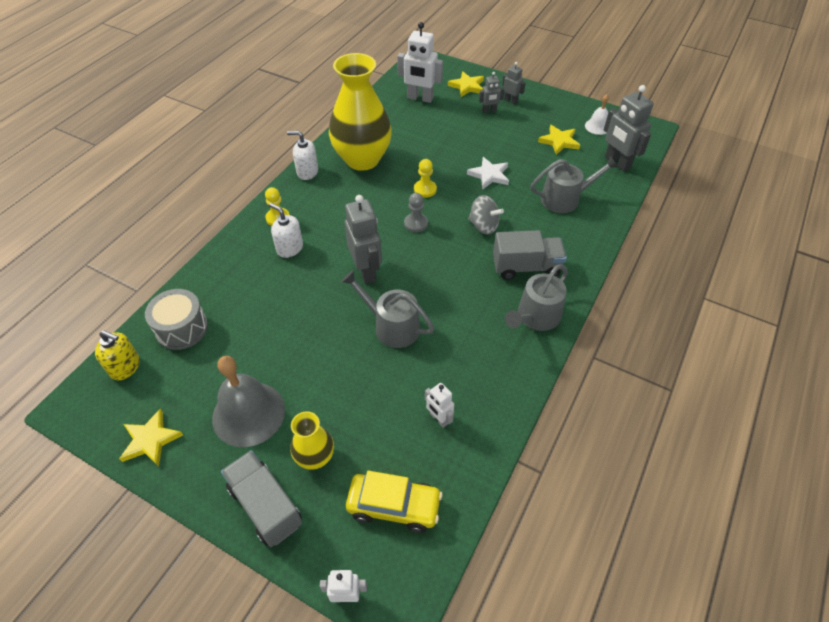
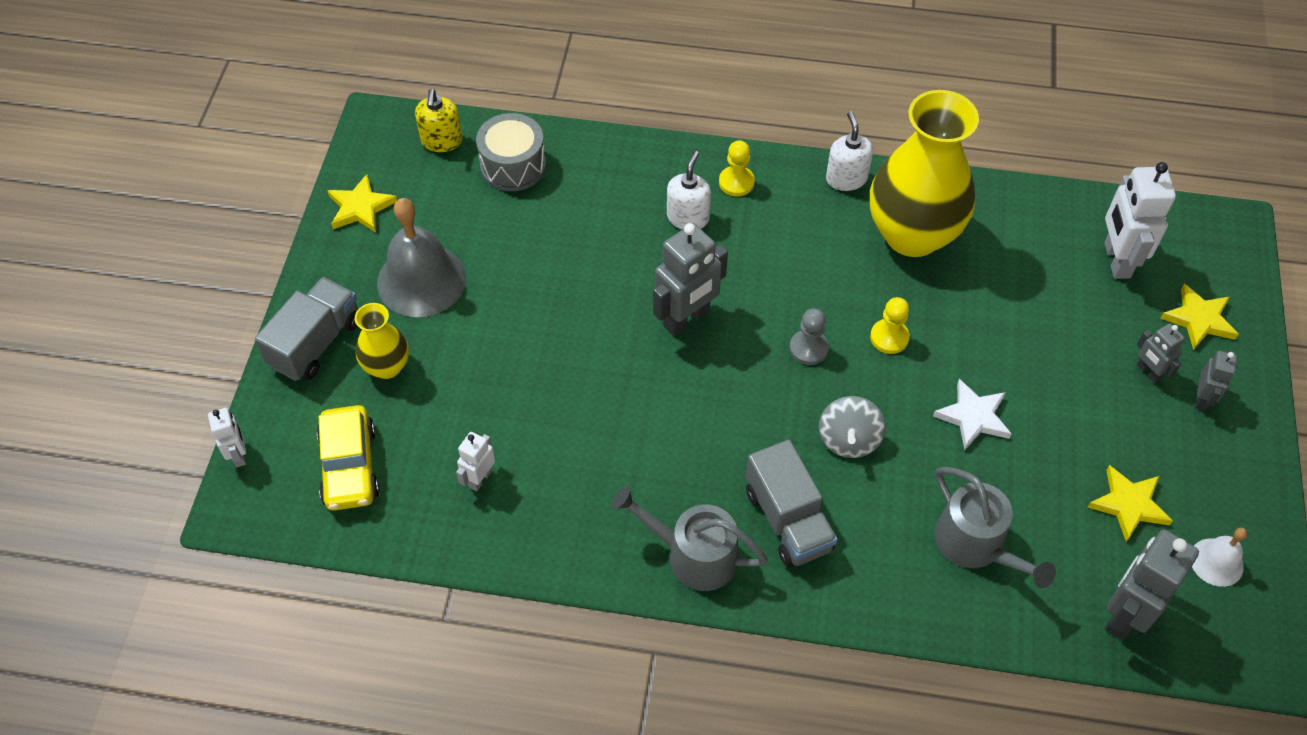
camera: 70 degrees right, 5 degrees up
grey watering can [341,270,435,348] -> none

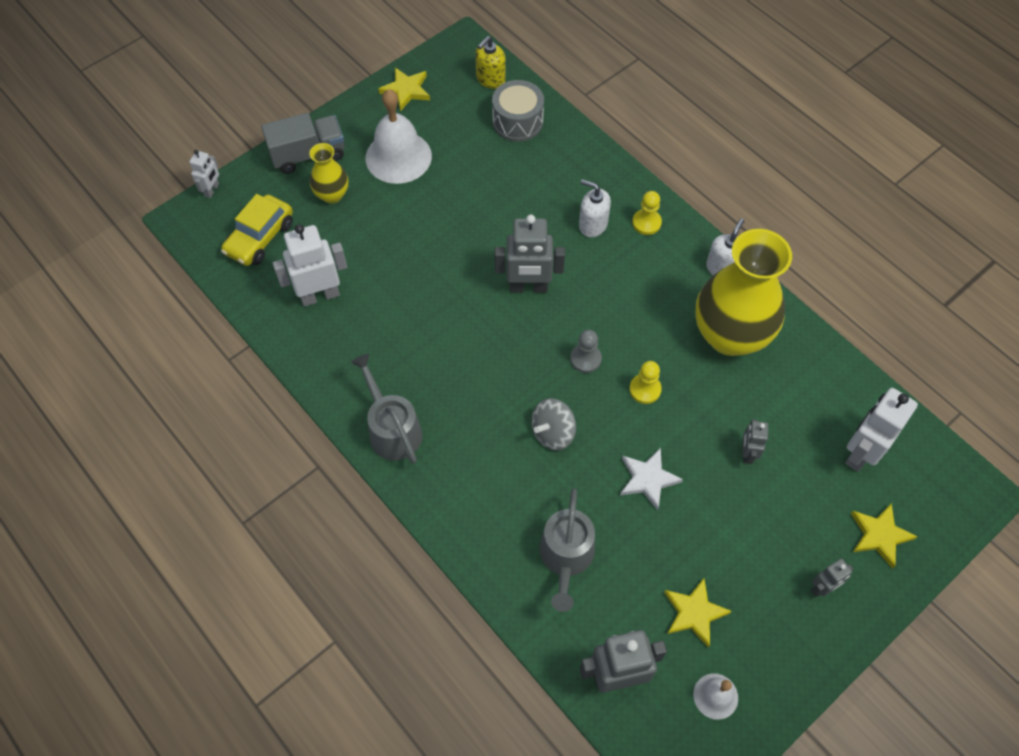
camera: 40 degrees right, 5 degrees up
grey bell [377,198,466,317] -> white bell [366,89,432,184]
white robot [456,432,495,491] -> white robot [273,224,347,307], size x1.85
white soap dispenser [667,151,711,229] -> white soap dispenser turned 120 degrees counterclockwise [579,179,611,237]
grey truck [746,440,838,568] -> none
grey robot [1137,323,1185,384] -> grey robot moved to [742,419,768,464]

